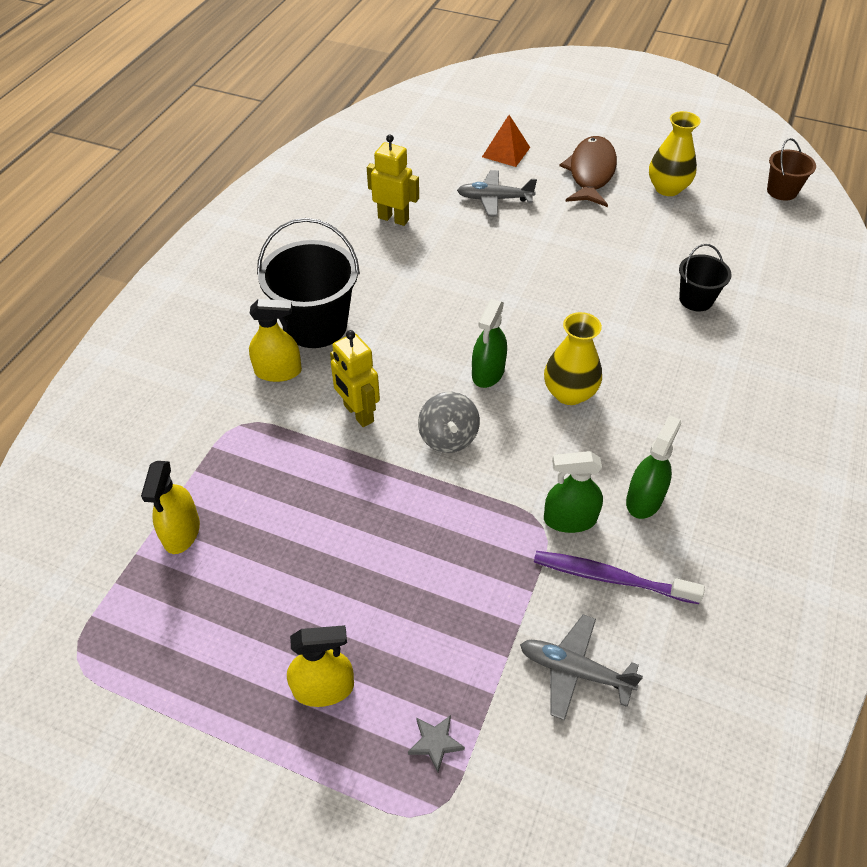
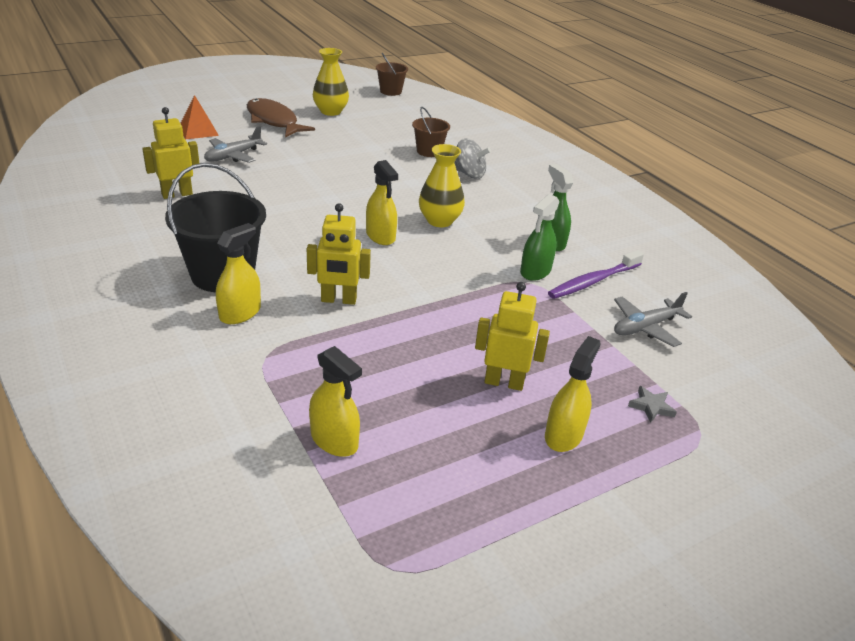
camera: 55 degrees left, 15 degrees down
grey spinning top [418,392,480,453] -> grey spinning top moved to [454,138,491,179]
green spray bottle [472,299,507,388] -> yellow spray bottle [366,160,398,245]
black bucket [679,244,731,311] -> brown bucket [412,107,450,157]
none -> yellow robot [475,282,550,391]

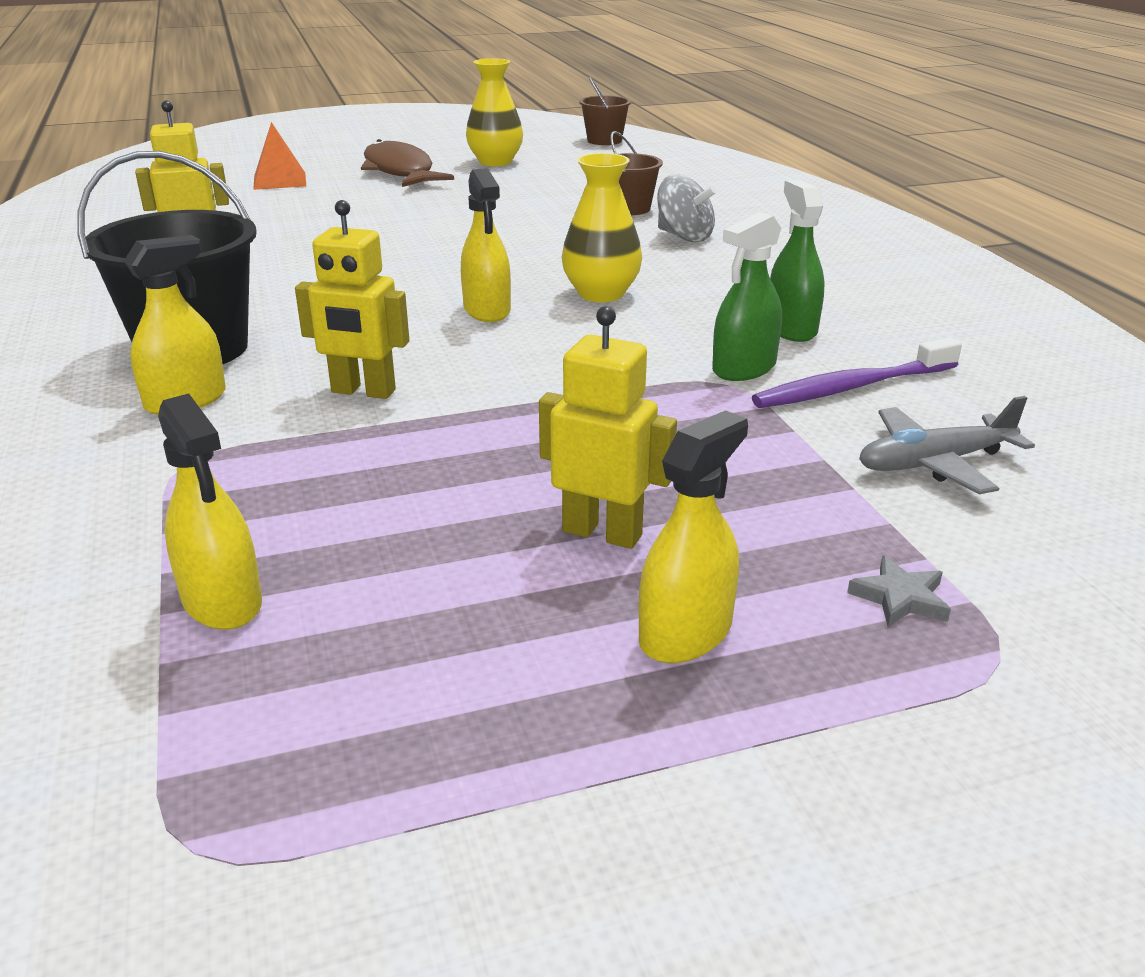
camera: 15 degrees right, 5 degrees down
grey plane [204,126,267,163] -> none

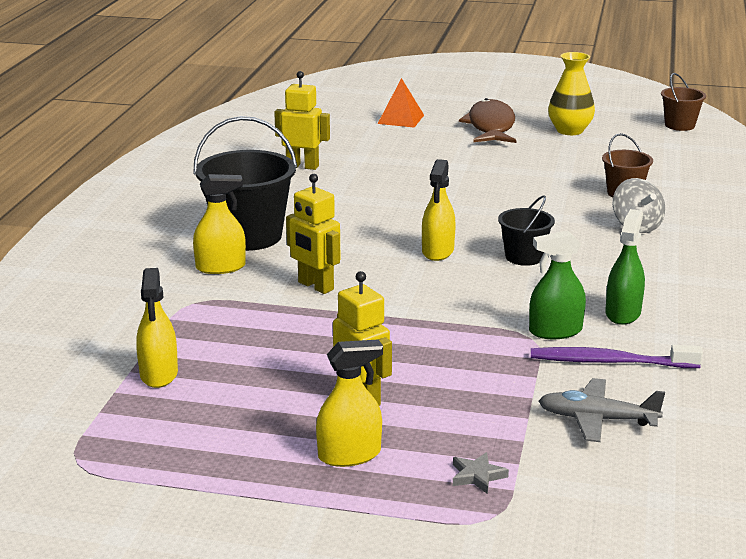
camera: 30 degrees right, 5 degrees down
yellow vase [561,153,642,302] -> black bucket [498,195,555,266]

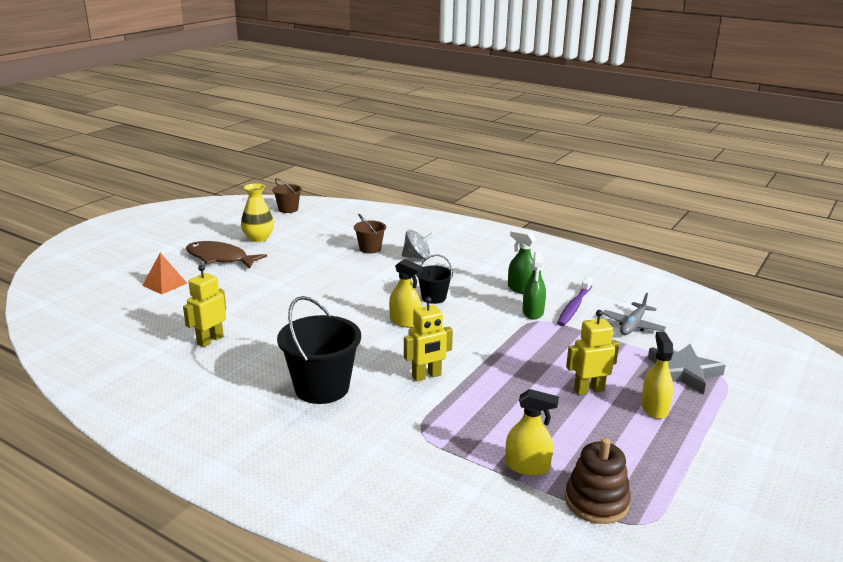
camera: 70 degrees left, 0 degrees up
yellow spray bottle [193,174,246,274] -> none
grey star [453,452,509,494] -> grey star [648,344,726,395], size x2.25
none -> brown stacking toy [565,438,631,524]

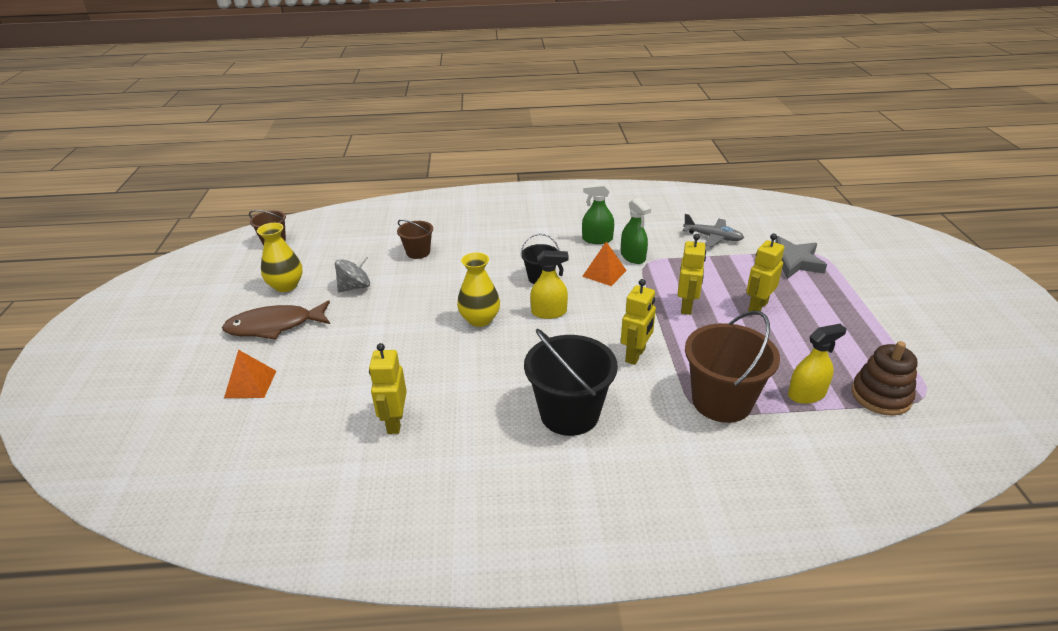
camera: 35 degrees left, 10 degrees up
grey spinning top [402,230,434,260] -> grey spinning top moved to [335,254,370,292]
purple toothbrush [557,276,593,326] -> none
grey plane [603,293,666,335] -> grey plane turned 60 degrees counterclockwise [683,214,744,247]
yellow spray bottle [641,331,673,419] -> none
none -> yellow vase [457,253,500,327]
none -> orange pyramid [582,242,627,286]
none -> yellow robot [678,234,706,315]
none -> brown bucket [685,311,780,423]

